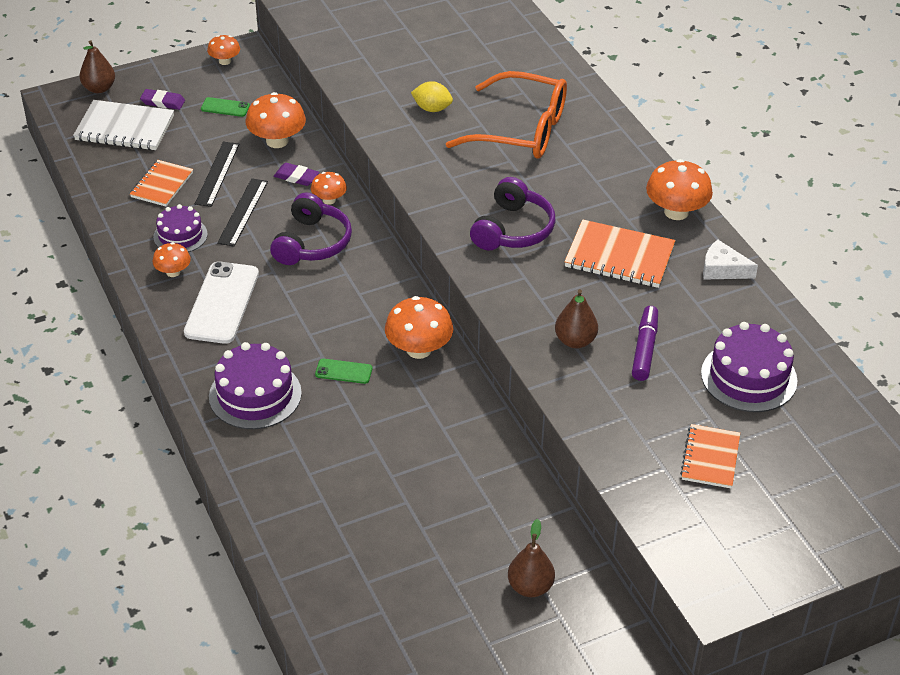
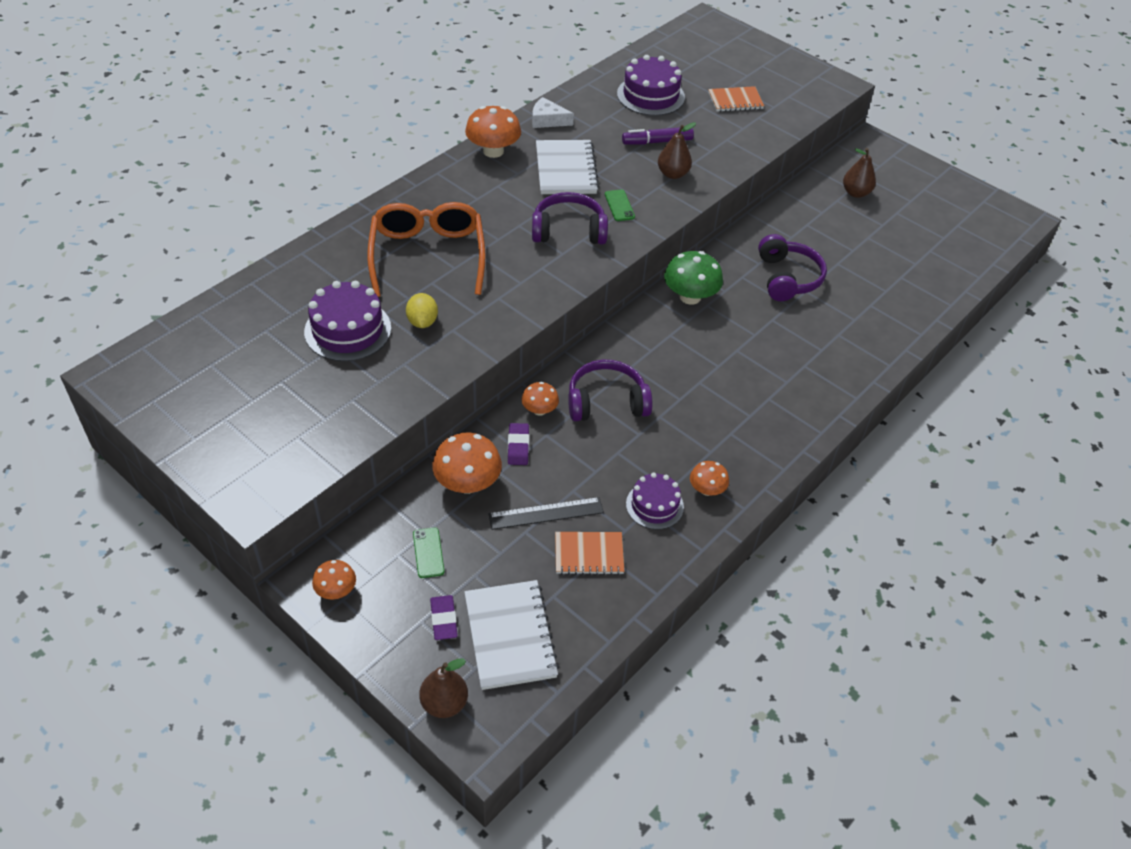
camera: 115 degrees left, 5 degrees up
white phone [184,261,259,344] -> none
purple cake [209,342,302,429] -> purple cake moved to [304,281,391,362]
black ruler [217,178,268,247] -> none
green phone [315,359,372,384] -> green phone moved to [605,189,635,221]
orange mushroom [385,296,453,359] -> green mushroom [664,251,723,305]
orange notebook [564,220,676,288] -> white notebook [536,140,599,194]
white cheese [703,240,758,280] -> white cheese turned 105 degrees clockwise [532,97,574,128]
none -> purple headphones [758,234,827,301]

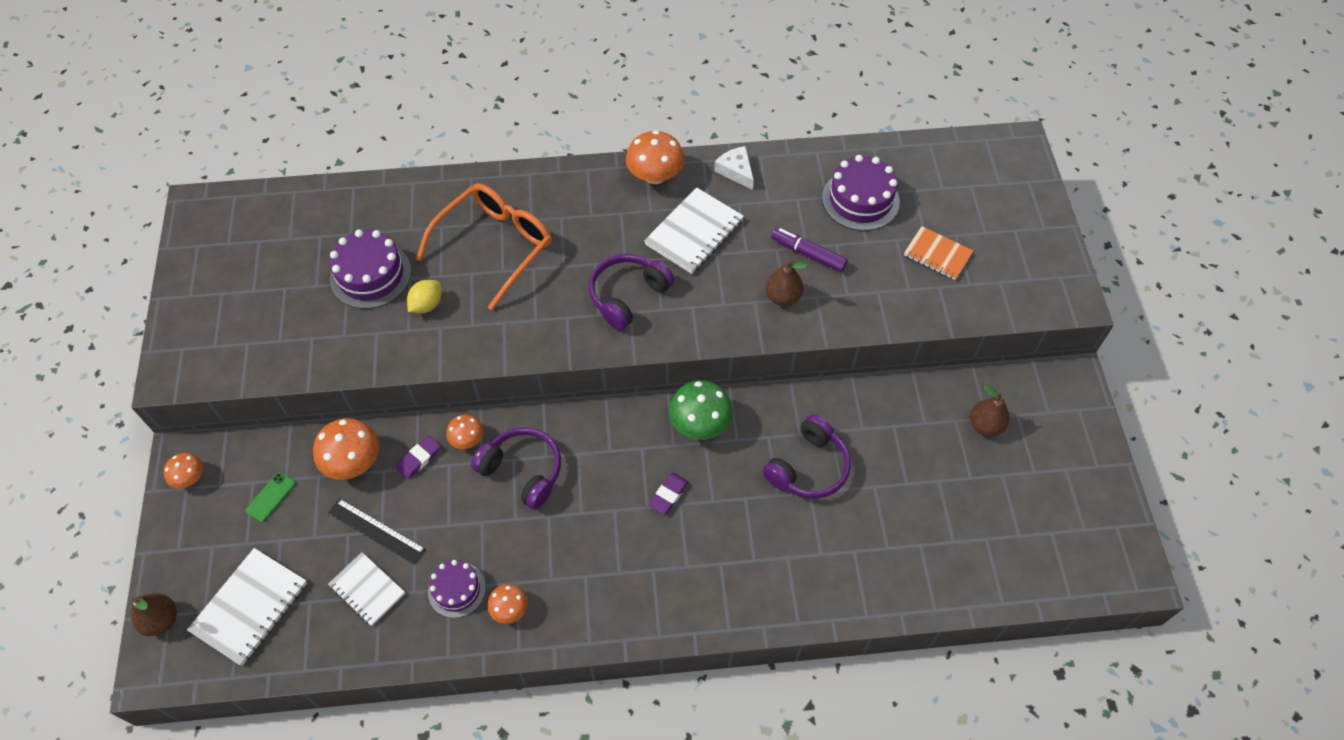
camera: 45 degrees right, 10 degrees up
purple eraser [430,595,458,640] -> purple eraser moved to [649,473,689,515]
purple headphones [532,192,608,245] -> purple headphones turned 90 degrees counterclockwise [589,254,674,331]
orange notebook [555,532,624,575] -> white notebook [328,552,405,626]
green phone [605,189,635,221] -> none

